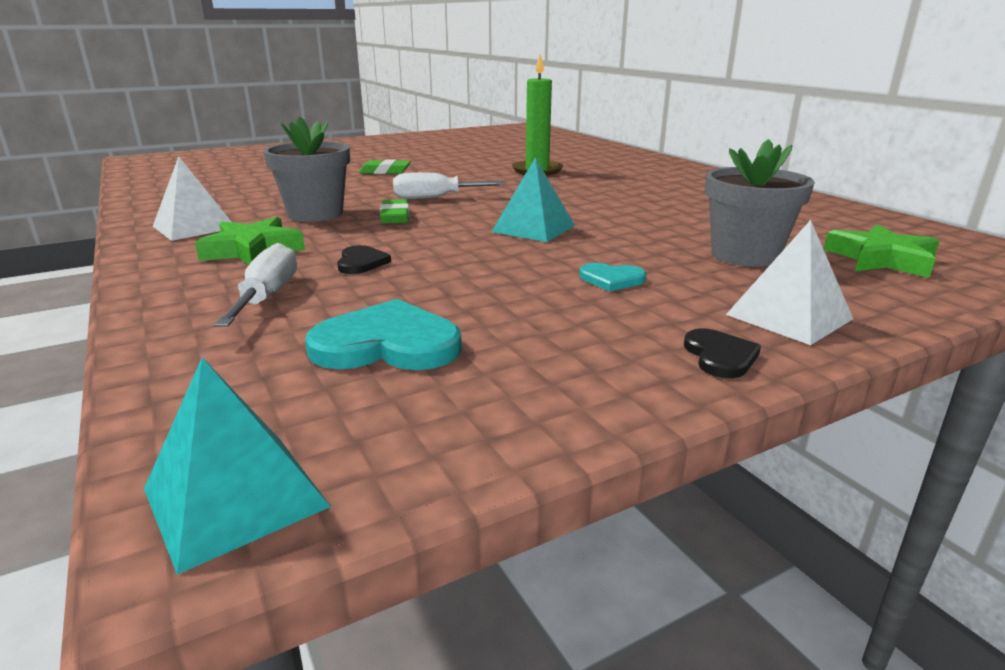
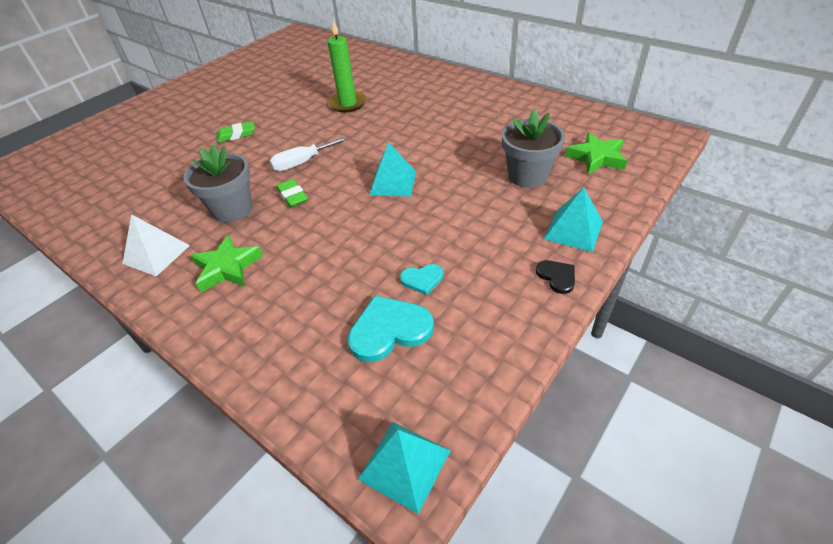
camera: 20 degrees left, 20 degrees up
white screwdriver [214,243,297,326] -> none
black heart [337,245,391,274] -> none
turquoise heart [579,263,646,292] -> turquoise heart moved to [400,264,443,295]
white pyramid [726,220,853,345] -> turquoise pyramid [544,187,603,252]

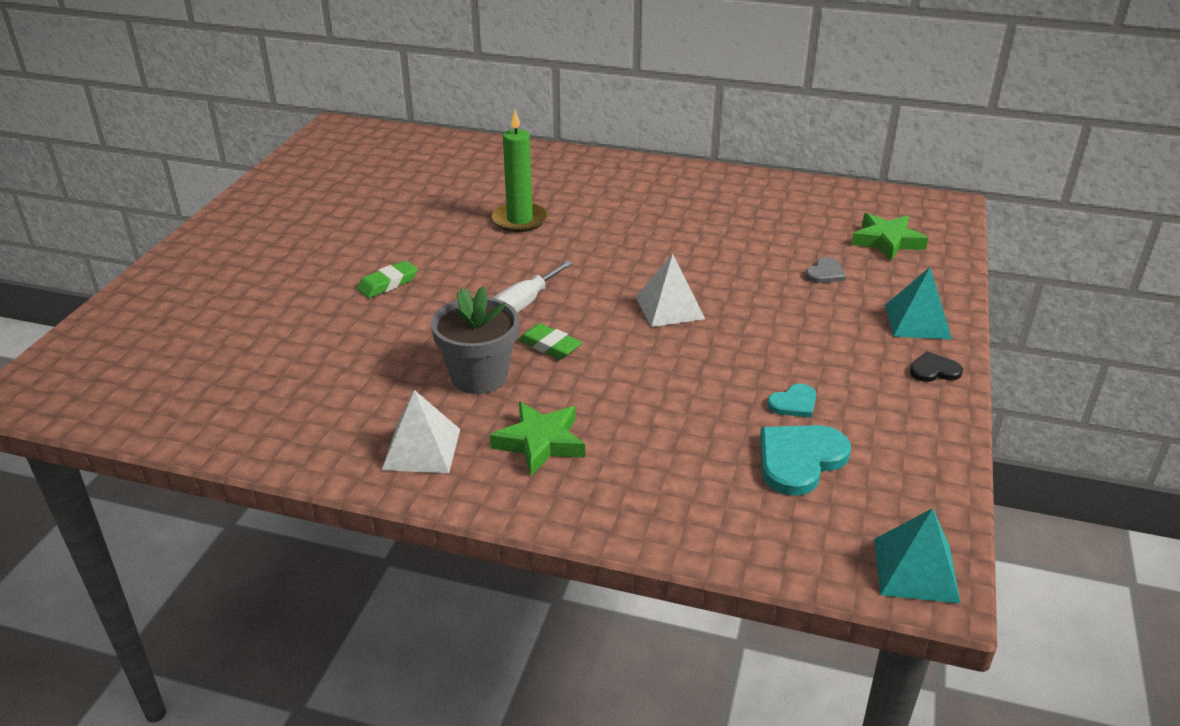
camera: 25 degrees left, 10 degrees down
turquoise pyramid [369,142,416,197] -> white pyramid [636,254,705,327]
grey flower pot [502,109,565,188] -> grey heart [805,257,846,283]
black heart [536,260,575,294] -> black heart turned 45 degrees counterclockwise [910,351,963,382]

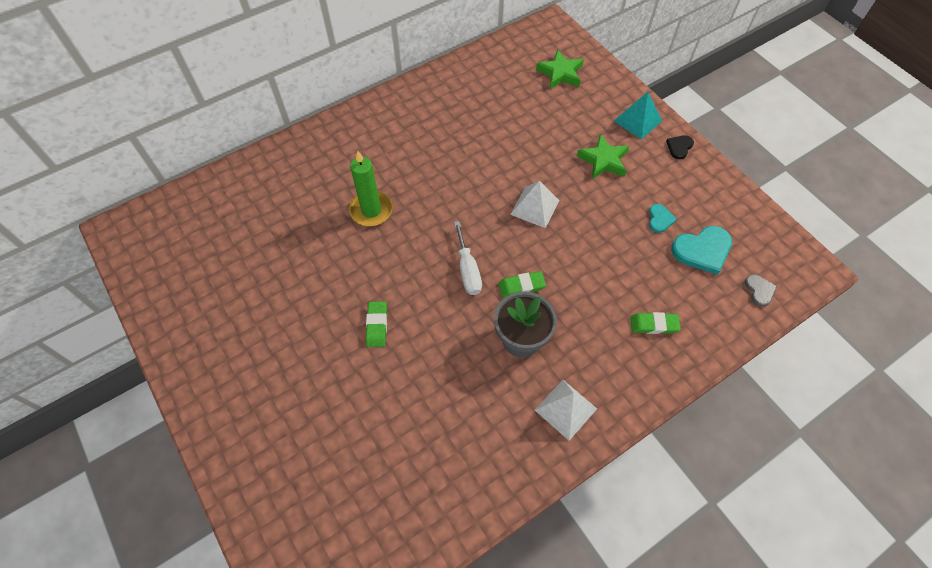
camera: 50 degrees left, 25 degrees up
green star [490,402,585,476] -> green star moved to [577,134,629,180]
turquoise heart [760,425,851,496] -> turquoise heart turned 105 degrees counterclockwise [671,226,732,275]
grey heart [805,257,846,283] -> grey heart moved to [745,274,777,307]
turquoise pyramid [874,508,961,604] -> none
none -> green eraser [630,312,681,334]

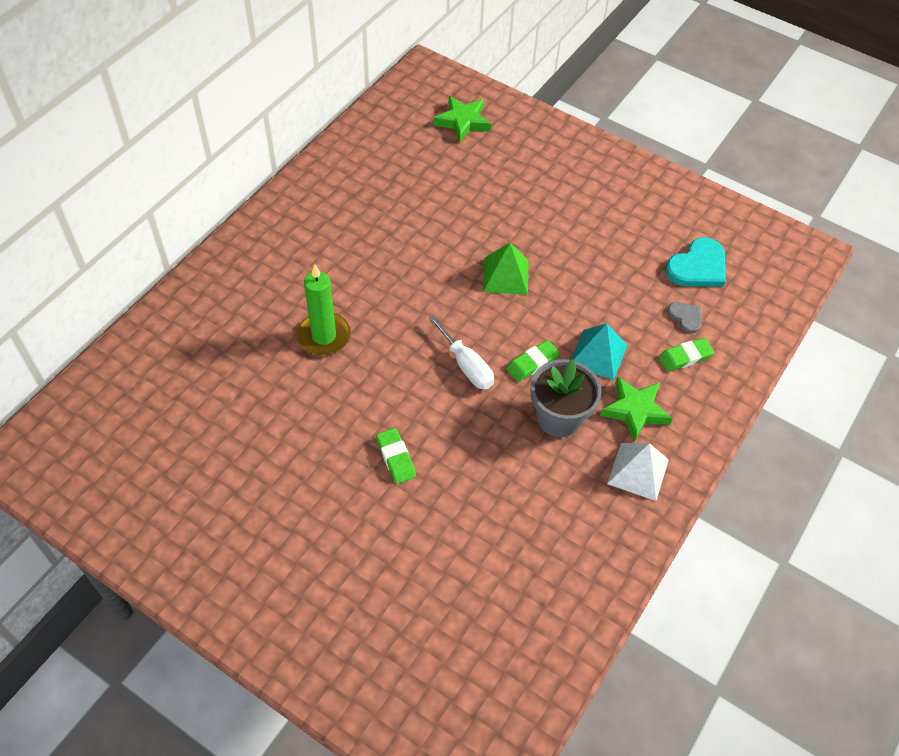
camera: 25 degrees left, 5 degrees down
white pyramid [510,181,559,228] -> green pyramid [483,243,529,295]
green star [577,134,629,180] -> green star moved to [600,377,673,442]
turquoise pyramid [614,92,662,140] -> turquoise pyramid moved to [571,323,627,380]
turquoise heart [649,204,677,233] -> none
black heart [666,135,694,159] -> none
grey heart [745,274,777,307] -> grey heart moved to [667,302,701,333]

